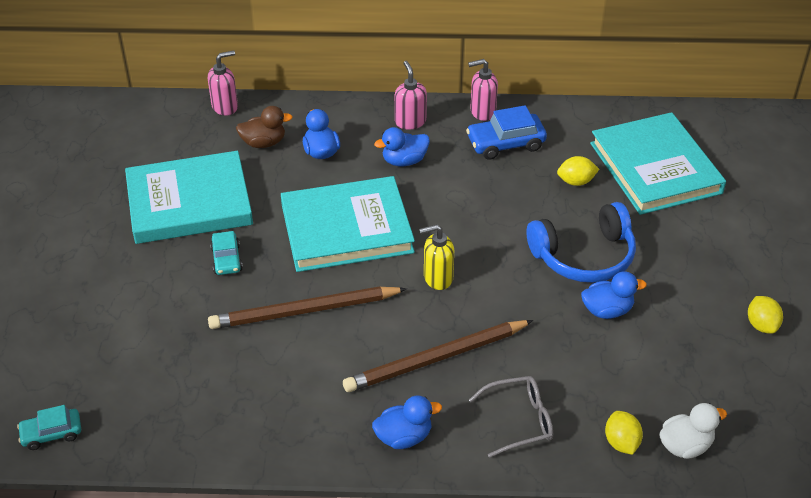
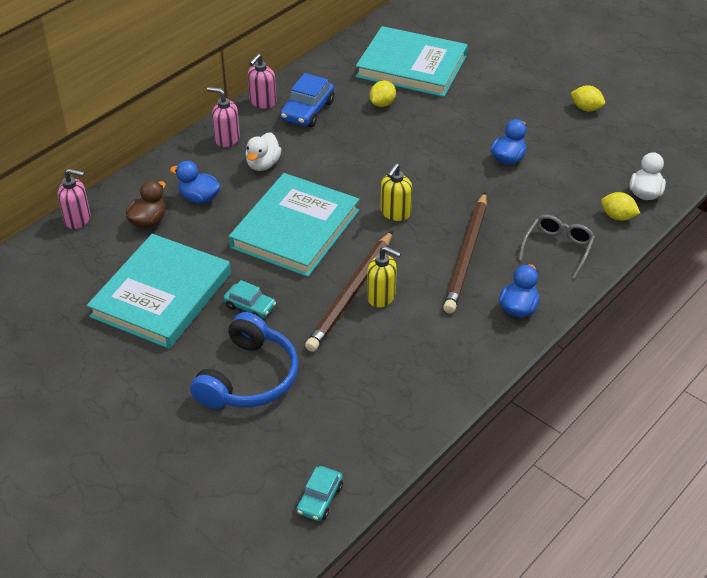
camera: 50 degrees left, 0 degrees up
pink soap dispenser [208,50,238,116] -> pink soap dispenser turned 90 degrees clockwise [58,168,91,229]
blue duck [374,127,430,166] -> white duck [245,132,282,171]
blue headphones [527,202,636,283] -> blue headphones moved to [190,312,298,409]
none -> yellow soap dispenser [367,246,401,308]

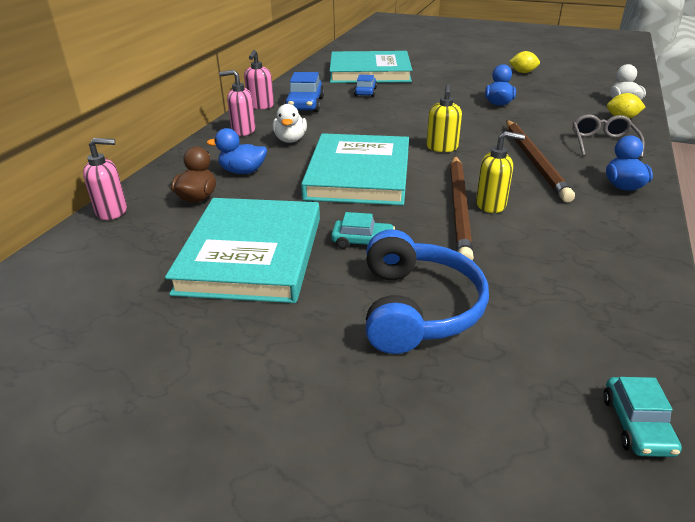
camera: 20 degrees left, 10 degrees down
yellow lemon [370,81,396,107] -> blue car [354,75,377,97]

